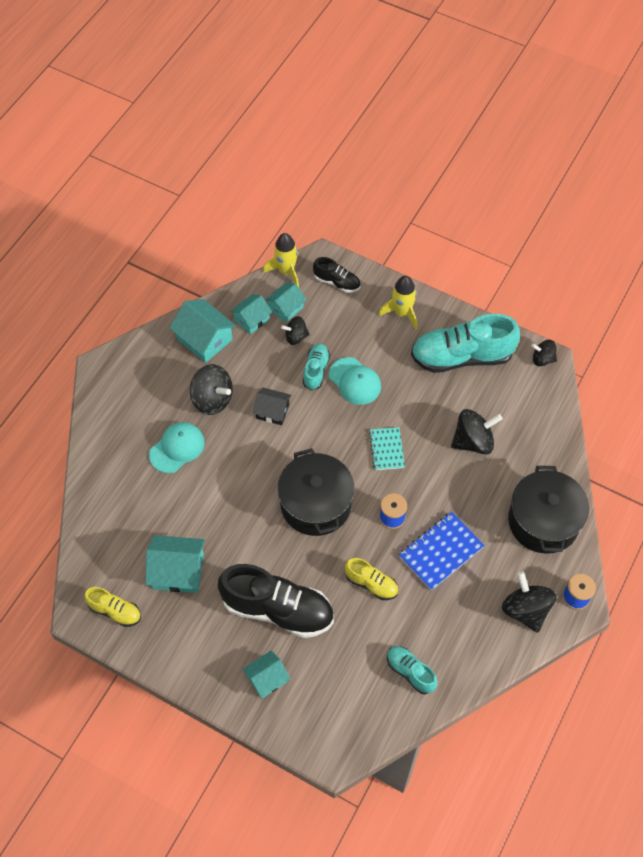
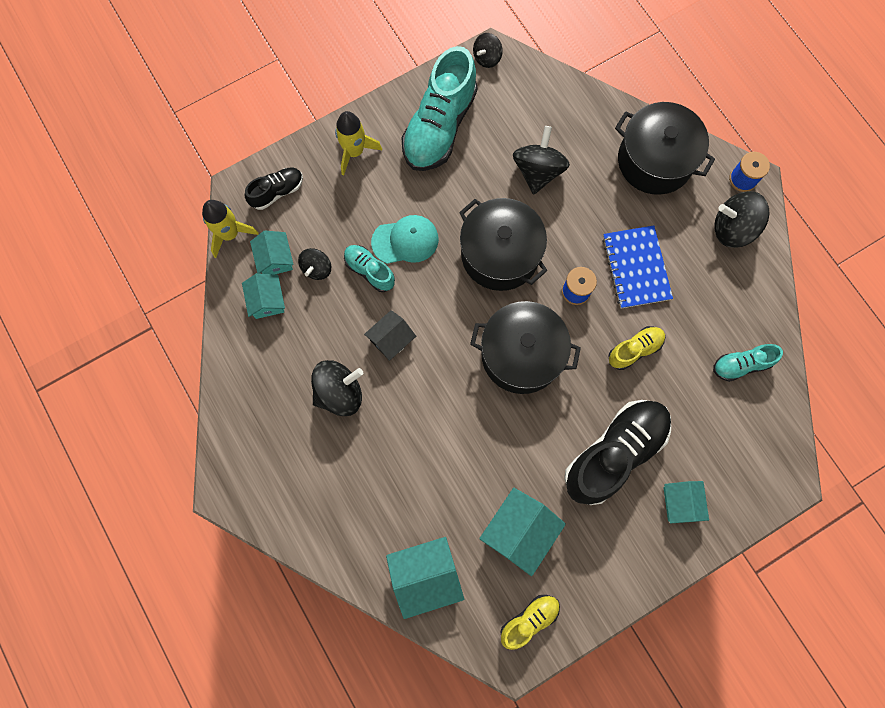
camera: 60 degrees left, 15 degrees up
turquoise cap [149,422,205,473] -> none
turquoise house [170,299,236,363] -> turquoise house moved to [386,537,464,619]
turquoise notebook [369,427,405,470] -> black pot [459,198,548,291]

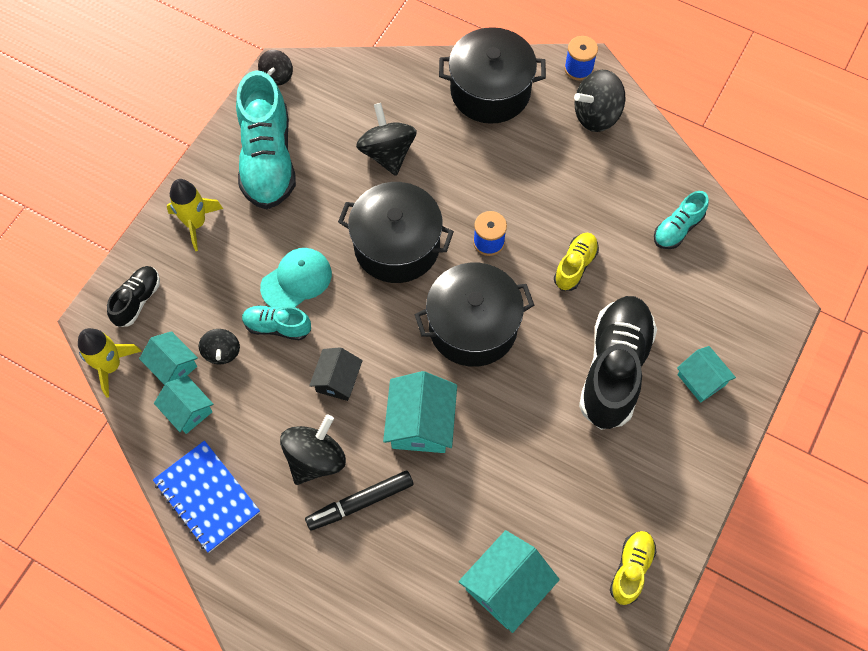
camera: 30 degrees left, 10 degrees down
turquoise house [479,488,566,576] -> turquoise house moved to [383,371,457,453]
blue notebook [602,225,673,308] -> blue notebook moved to [153,441,260,553]
none -> black marker [305,470,414,531]

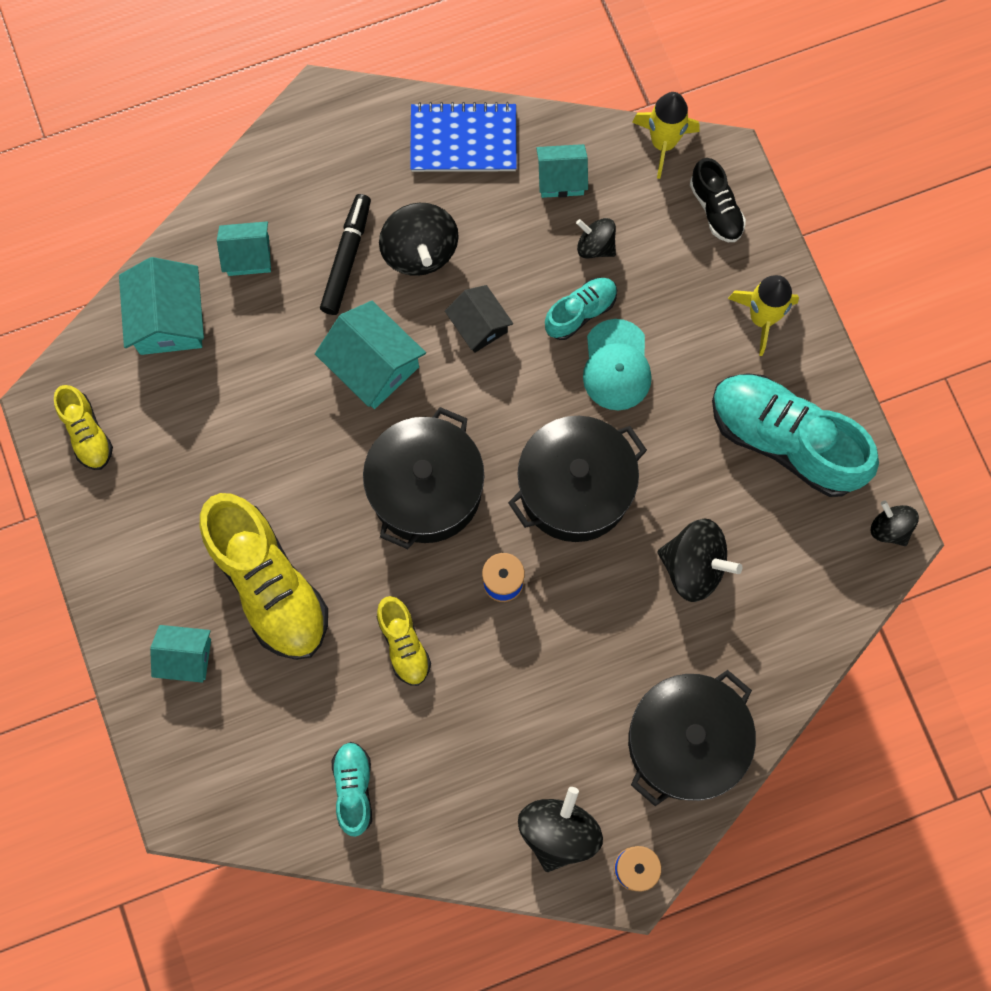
camera: 130 degrees right, 10 degrees up
turquoise house [139,331,198,385] -> turquoise house moved to [217,221,271,276]
black shoe [579,296,657,430] -> yellow shoe [200,493,328,660]

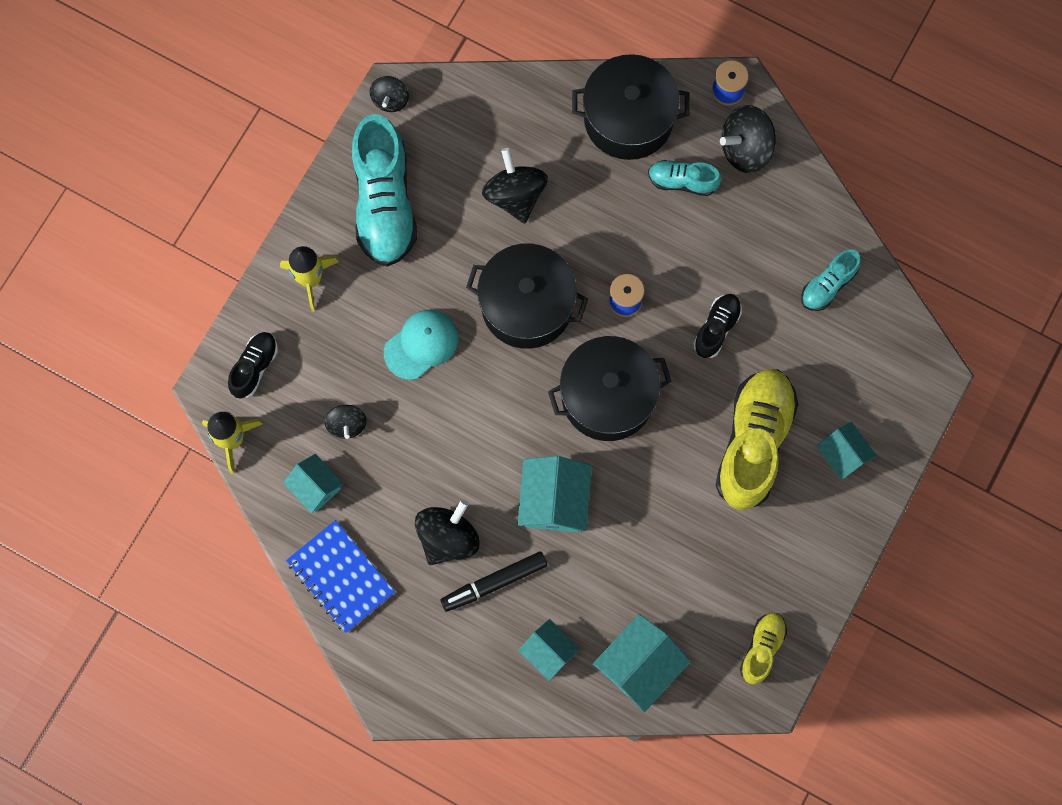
camera: 130 degrees left, 0 degrees up
yellow shoe [377,596,431,686] -> black shoe [693,294,742,358]
black house [445,285,513,353] -> none
turquoise shoe [545,278,617,340] -> turquoise shoe moved to [648,160,721,196]

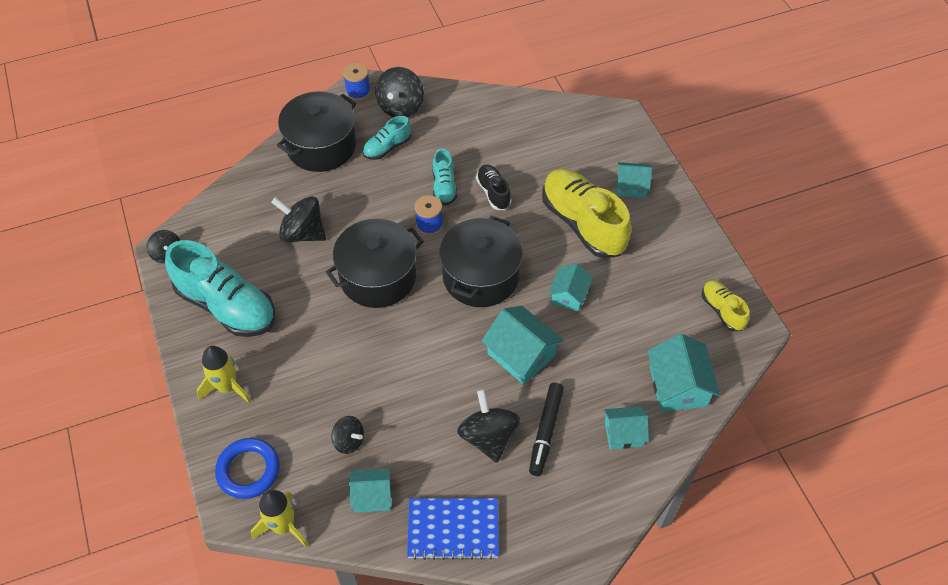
camera: 50 degrees left, 20 degrees down
black shoe [228,332,278,399] -> blue ring [215,438,280,499]
turquoise cap [384,310,458,380] -> none
turquoise shoe [801,249,861,311] -> turquoise shoe moved to [432,148,458,206]
none -> turquoise house [548,263,593,312]

